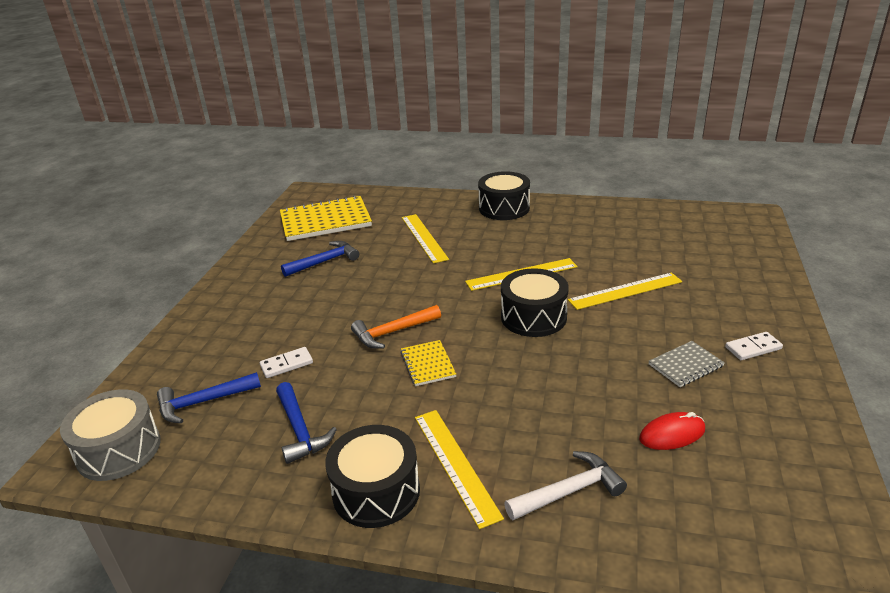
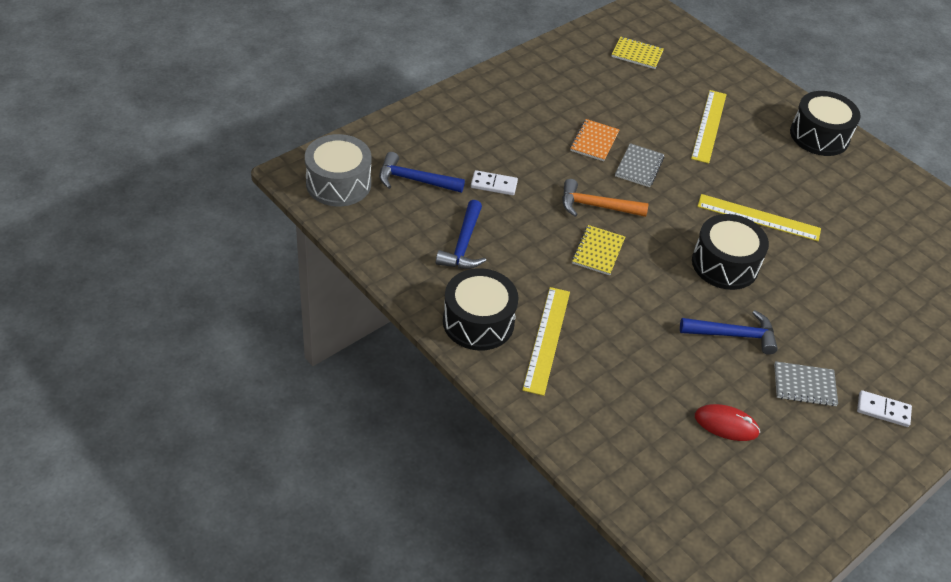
camera: 30 degrees right, 15 degrees up
yellow notebook [280,195,372,241] -> yellow notebook [611,36,664,69], size x0.50
blue hammer [281,241,359,277] -> blue hammer moved to [680,310,778,355]
white hammer [504,451,627,520] -> none
yellow ruler [568,273,682,310] -> none
none -> orange notebook [570,119,620,161]
none -> grey notebook [615,143,664,187]

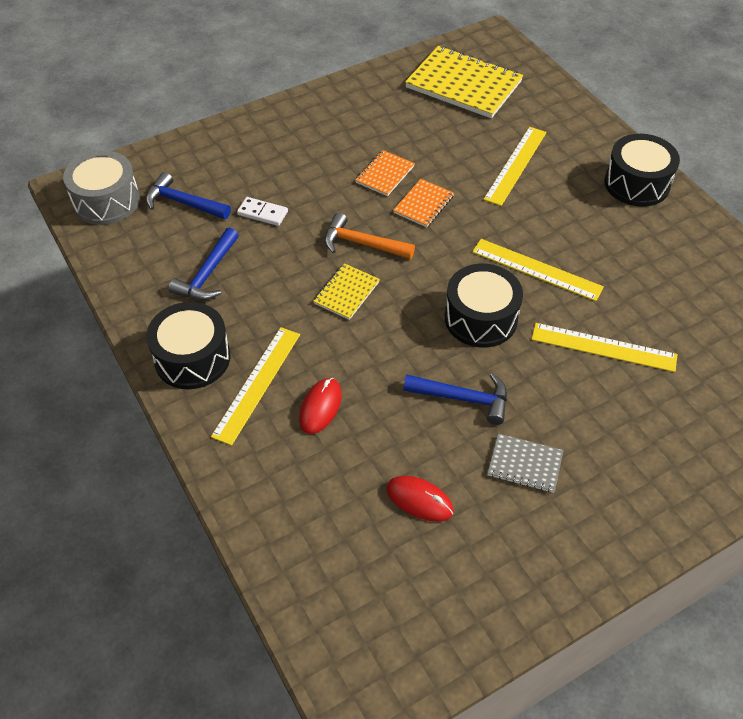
camera: 15 degrees right, 5 degrees up
yellow notebook [611,36,664,69] -> yellow notebook [405,46,523,118], size x2.01
grey notebook [615,143,664,187] -> orange notebook [393,179,454,227]
white domino [857,390,912,427] -> none
none -> red mouse [299,378,342,434]
none -> yellow ruler [531,323,678,372]

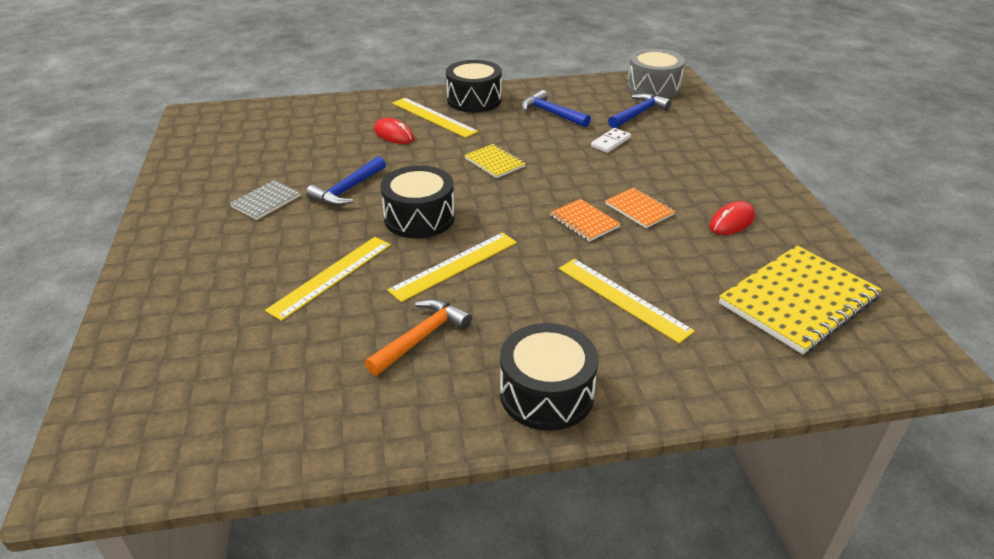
camera: 110 degrees right, 15 degrees down
orange hammer [324,212,415,259] -> orange hammer moved to [365,299,472,376]
red mouse [386,476,454,522] -> red mouse moved to [709,201,755,235]

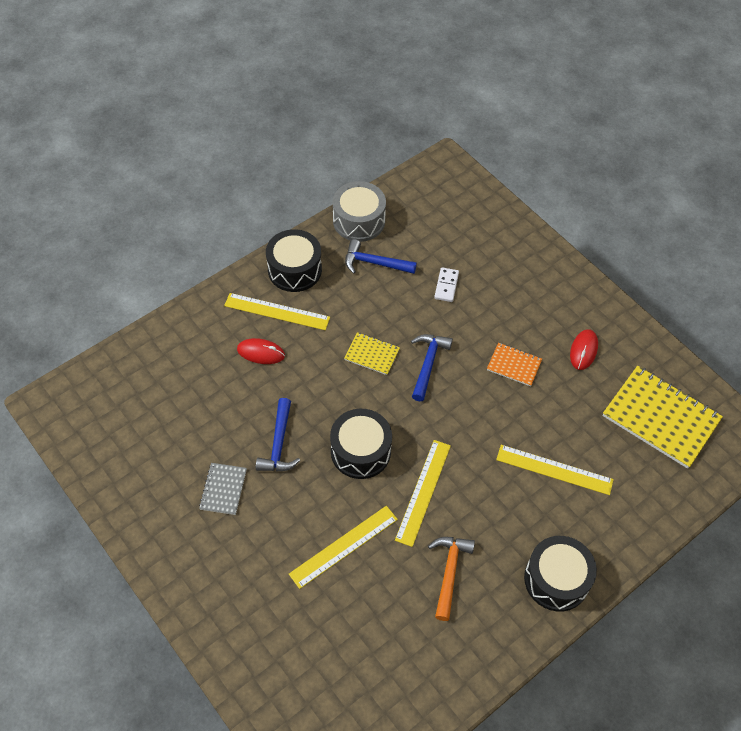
camera: 30 degrees left, 20 degrees up
yellow ruler [265,237,391,321] -> yellow ruler turned 45 degrees clockwise [289,506,398,589]
orange notebook [550,199,620,242] -> none
blue hammer [608,93,672,128] -> blue hammer moved to [411,334,453,402]
grey drum [627,49,685,99] -> grey drum moved to [333,181,386,242]
yellow notebook [719,246,882,354] -> yellow notebook turned 75 degrees counterclockwise [603,366,723,469]

